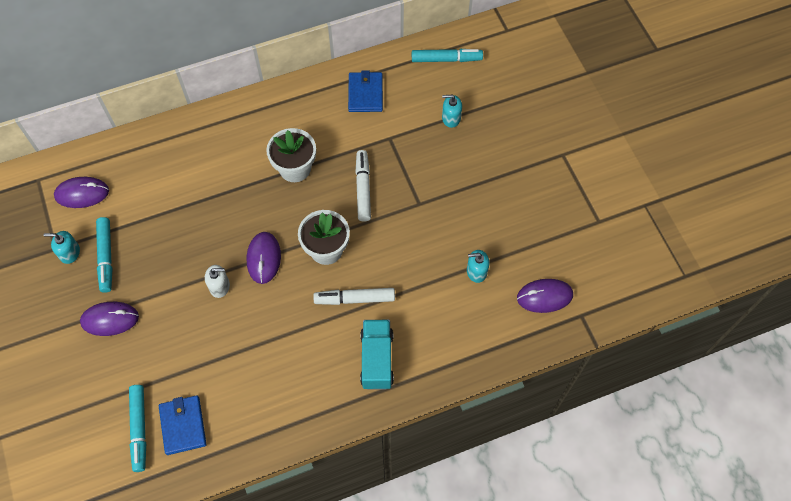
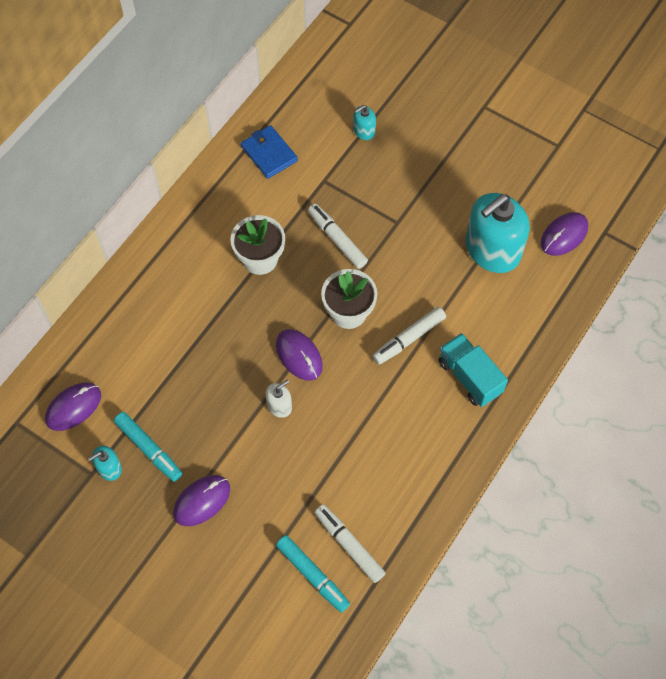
camera: 35 degrees left, 0 degrees up
blue wallet [159,395,206,455] -> white marker [314,504,385,583]
turquoise marker [412,49,483,62] -> none
turquoise soap dispenser [467,250,489,283] -> turquoise soap dispenser [465,193,530,273], size x2.30

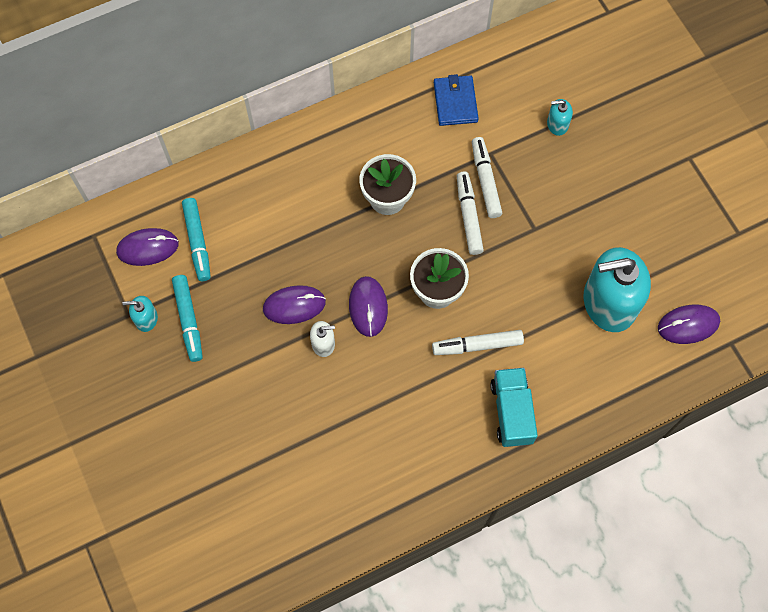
camera: 30 degrees right, 5 degrees up
purple mouse [173,475,230,526] -> purple mouse moved to [263,285,326,324]
turquoise marker [276,535,350,612] -> turquoise marker moved to [182,198,211,281]
white marker [314,504,385,583] -> white marker moved to [472,137,502,218]

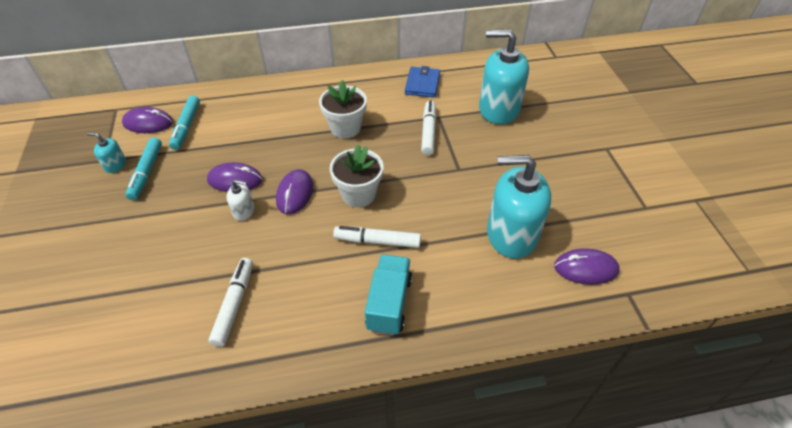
camera: 15 degrees right, 20 degrees down
white marker [457,172,484,255] -> white marker moved to [208,258,253,347]
turquoise soap dispenser [547,99,573,136] -> turquoise soap dispenser [479,29,529,124], size x2.30

